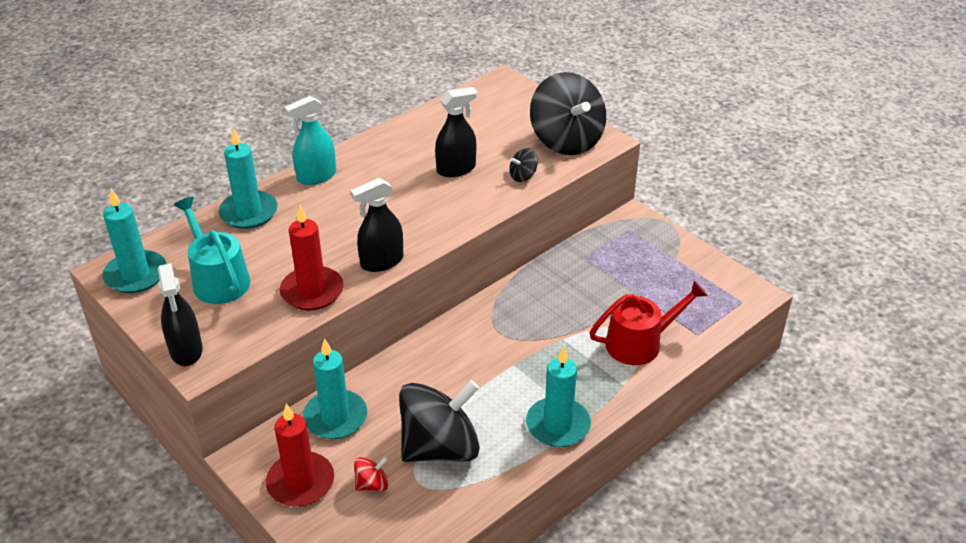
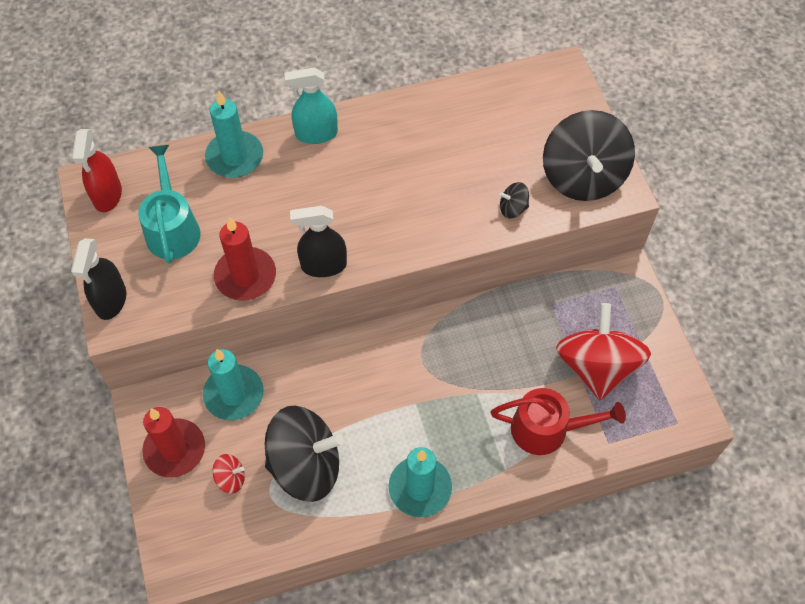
camera: 25 degrees right, 20 degrees up
turquoise candle [103,189,166,293] -> red spray bottle [72,129,122,212]
black spray bottle [435,87,477,177] -> none
none -> red spinning top [556,303,651,400]

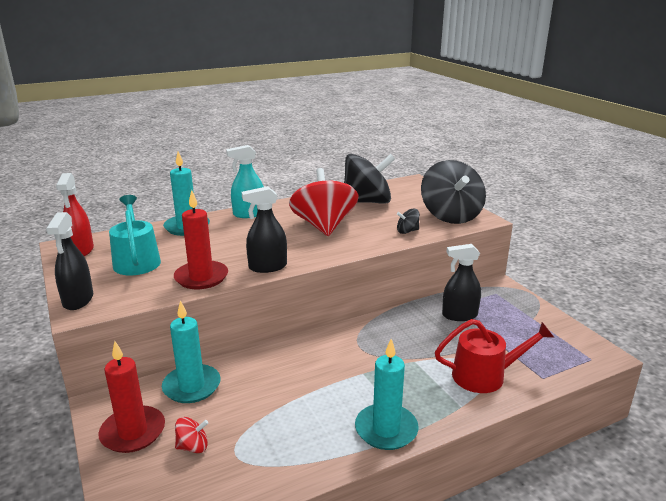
camera: 10 degrees left, 35 degrees down
black spinning top [265,406,343,502] -> black spinning top moved to [344,154,395,204]
red spinning top [556,303,651,400] -> red spinning top moved to [289,168,358,236]
none -> black spray bottle [442,244,481,321]

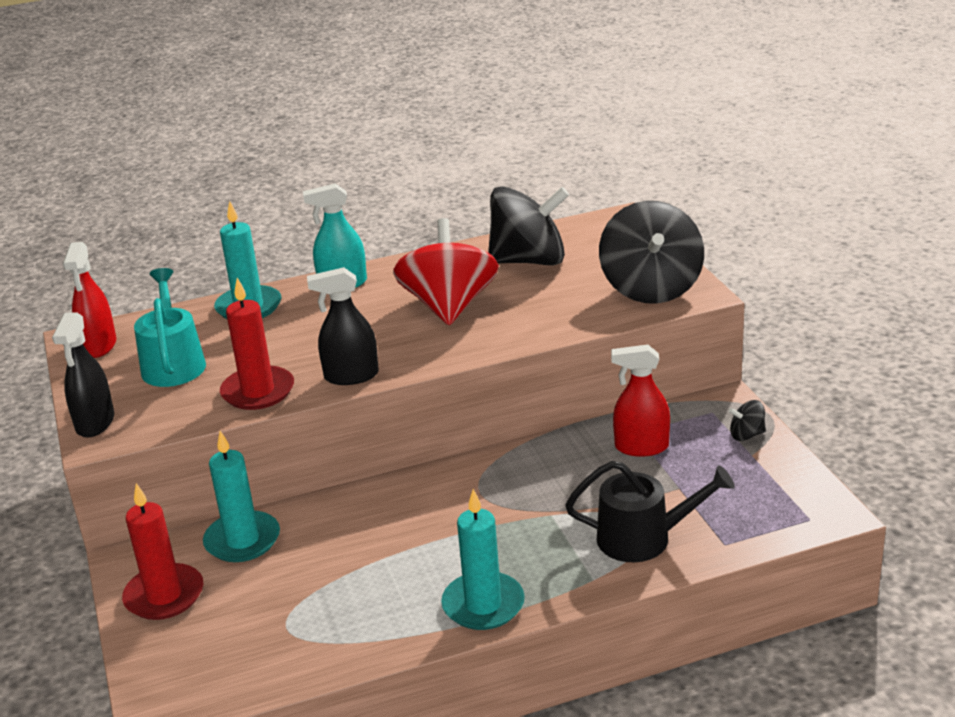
camera: 10 degrees right, 5 degrees up
red spinning top [175,417,208,453] -> none
black spinning top [397,209,420,234] -> black spinning top moved to [729,400,766,441]
red watering can [435,319,554,393] -> black watering can [565,461,735,562]
black spray bottle [442,244,481,321] -> red spray bottle [611,345,670,457]

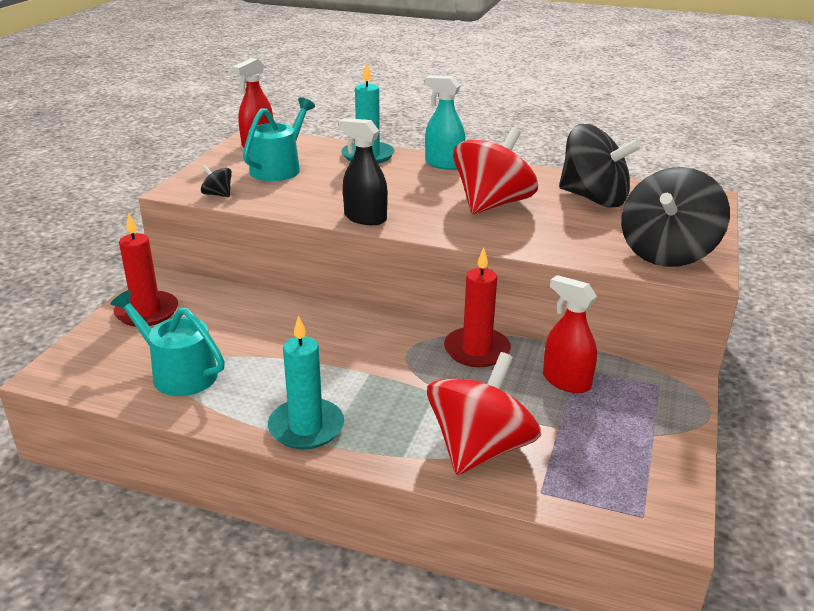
camera: 35 degrees right, 0 degrees up
black spray bottle [52,312,114,438] -> none
turquoise candle [203,431,280,562] -> none
red candle [220,278,294,410] -> red candle moved to [444,247,511,367]
black watering can [565,461,735,562] -> red spinning top [427,352,541,475]
black spinning top [729,400,766,441] -> black spinning top moved to [201,165,232,197]
none -> turquoise watering can [110,290,225,396]

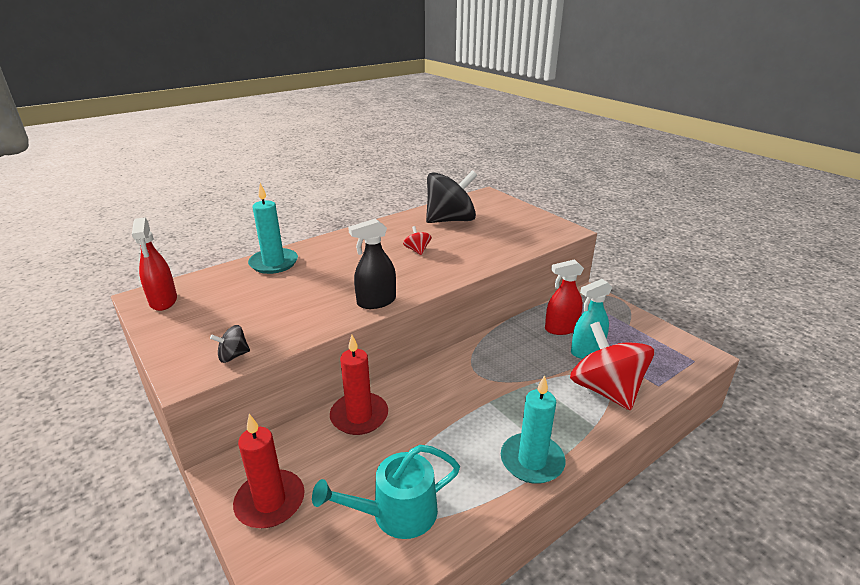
camera: 55 degrees left, 0 degrees up
turquoise watering can [243,97,315,181] -> none
turquoise spray bottle [425,76,465,170] -> turquoise spray bottle moved to [571,279,612,359]
red candle [444,247,511,367] -> red candle moved to [330,335,388,435]
red spinning top [453,128,538,214] -> red spinning top [403,226,431,255], size x0.41
black spinning top [621,167,730,267] -> none

